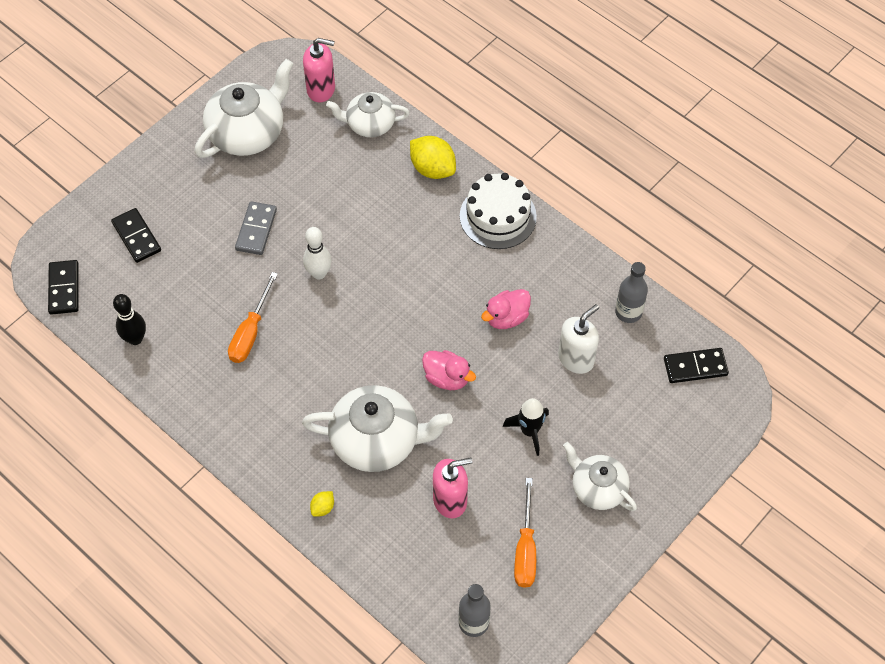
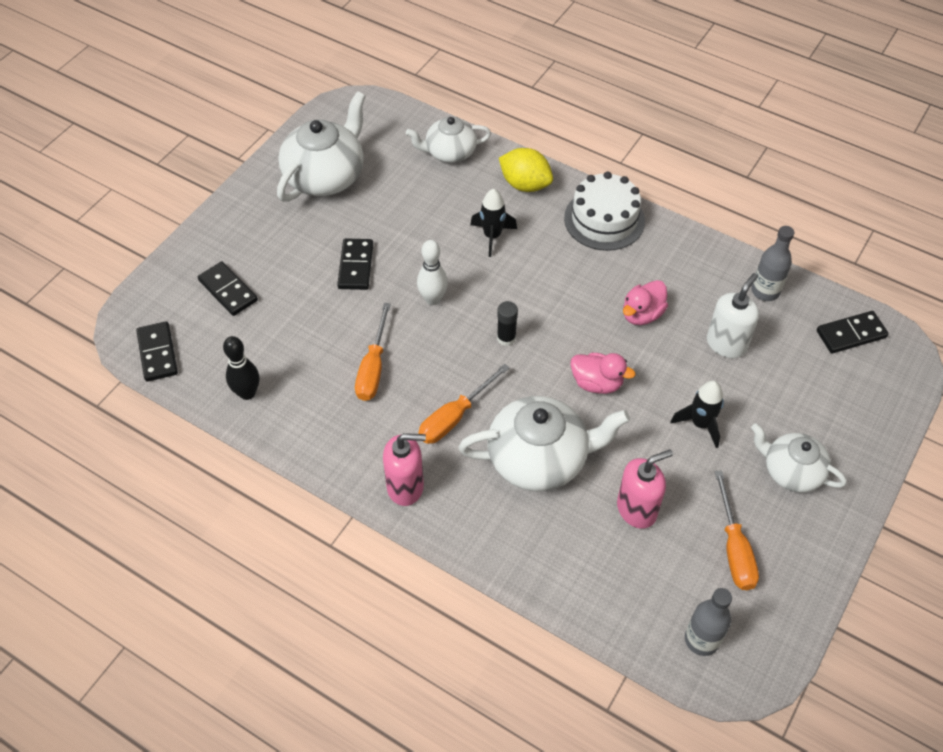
camera: 10 degrees left, 5 degrees down
grey domino [235,201,277,255] -> black domino [337,238,373,290]
pink soap dispenser [303,38,335,102] -> pink soap dispenser moved to [383,433,426,506]
yellow lemon [310,491,334,517] -> none
none -> orange screwdriver [419,364,510,444]
none -> black rocket [470,189,517,257]
none -> black glue stick [497,301,518,346]

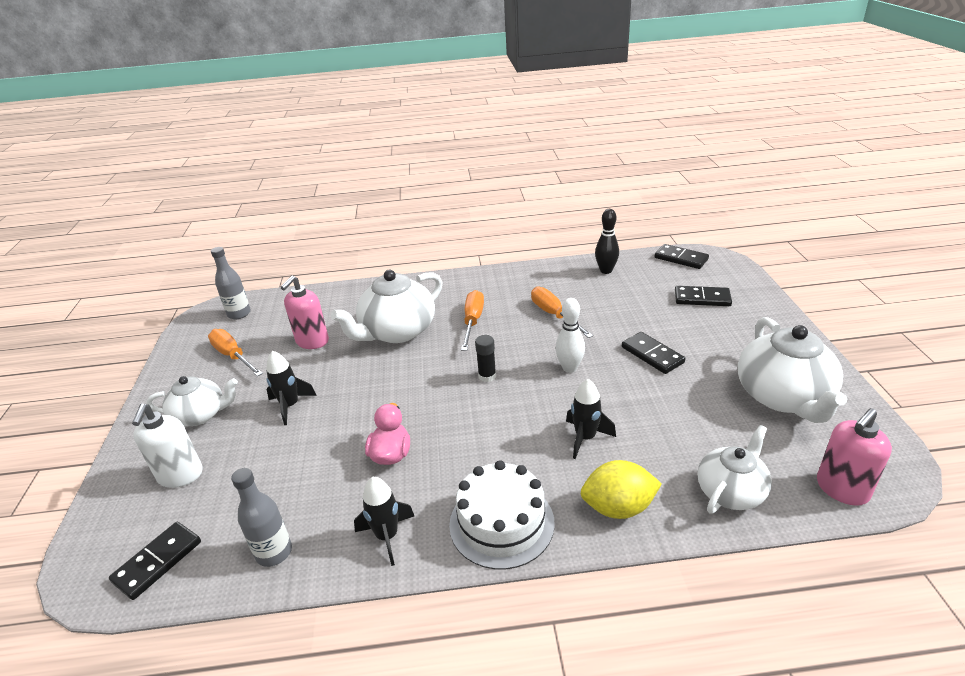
camera: 145 degrees right, 20 degrees down
pink soap dispenser [383,433,426,506] -> pink soap dispenser moved to [817,408,892,506]
pink duck [570,353,636,394] -> none
white soap dispenser [707,273,759,358] -> white soap dispenser moved to [132,404,203,488]
none -> black rocket [354,477,414,566]

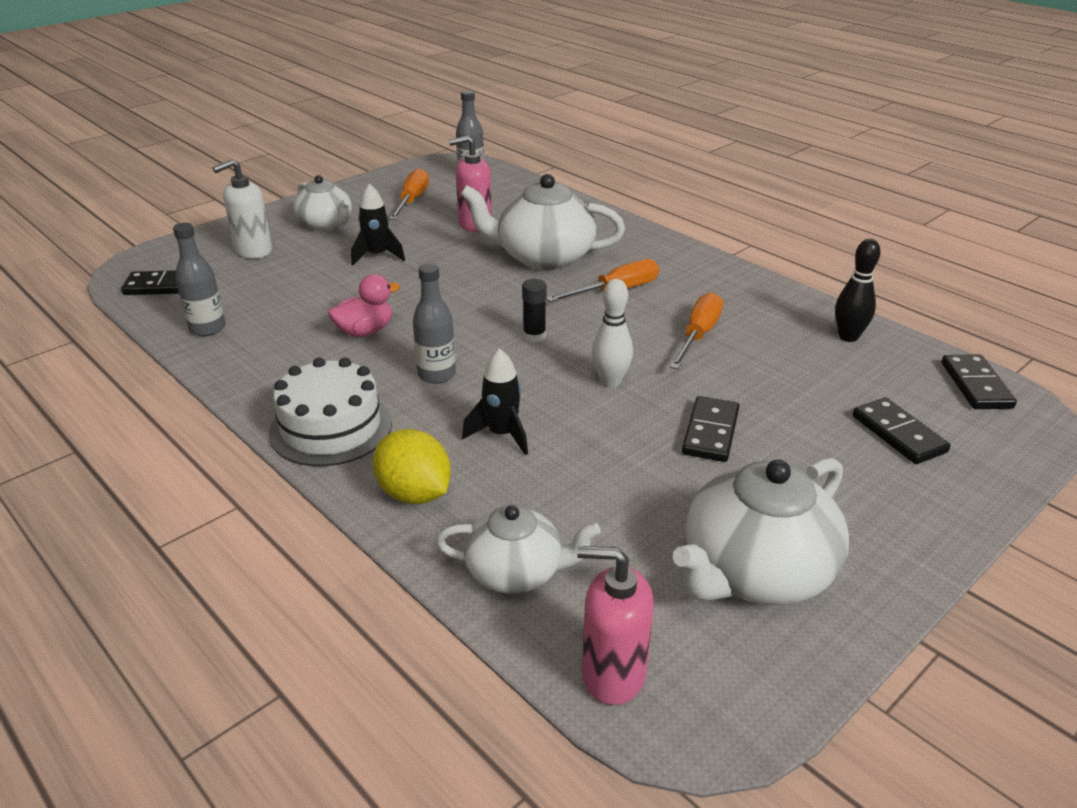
camera: 50 degrees right, 0 degrees up
black rocket [354,477,414,566] -> none
none -> grey bottle [413,263,456,384]

